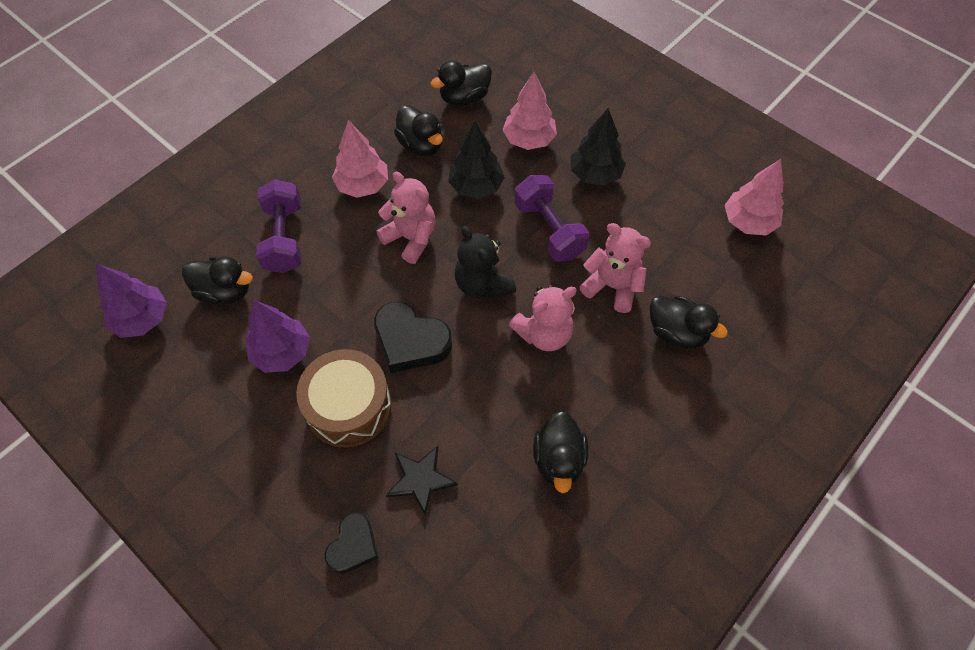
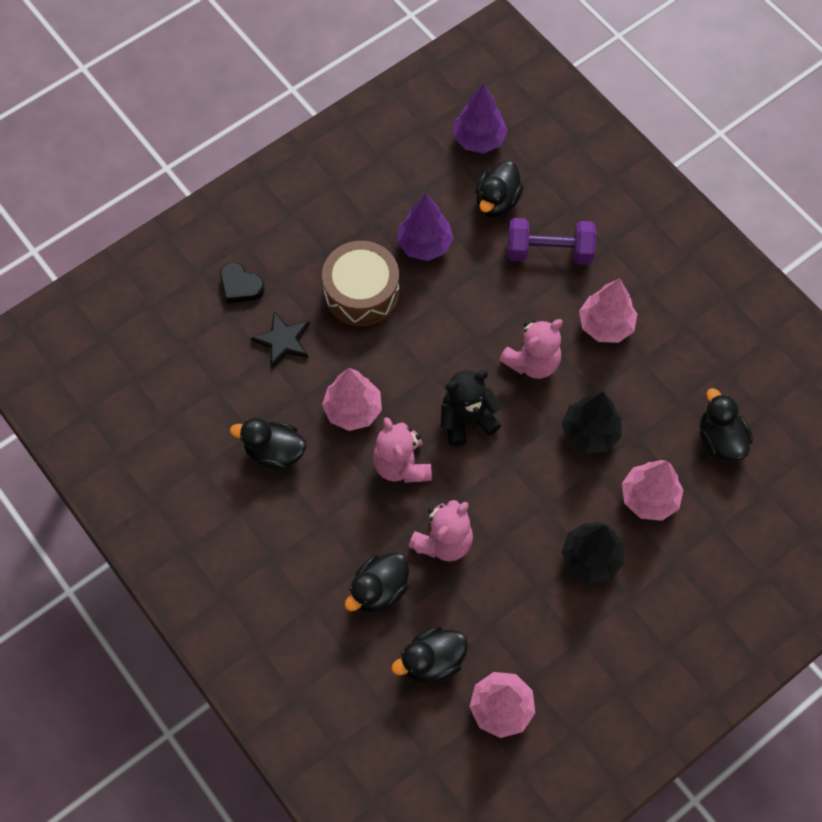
camera: 100 degrees right, 5 degrees up
black heart [374,301,452,373] -> none
black duck [394,105,443,156] -> black duck moved to [391,627,468,683]
purple dumbbell [514,175,590,262] -> none
none -> pink tree [322,368,382,431]

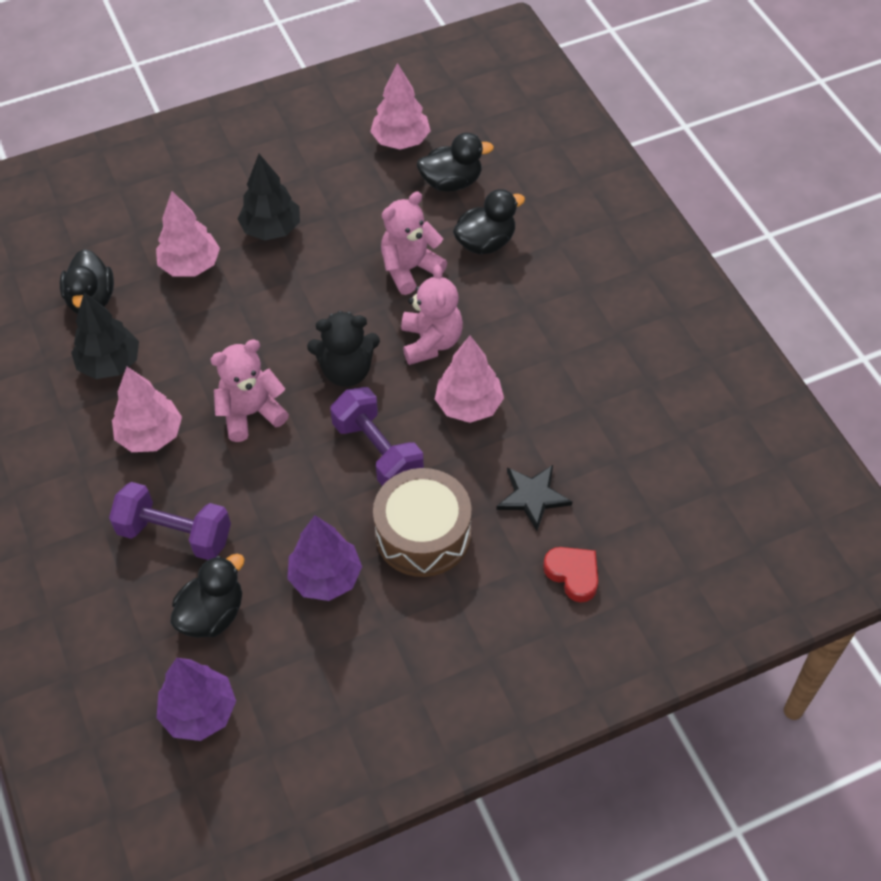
camera: 165 degrees left, 10 degrees down
black heart [220,262,265,303] -> red heart [543,547,598,602]
black duck [230,418,306,471] -> none
black tree [562,392,622,453] -> black tree moved to [71,292,139,379]
none -> purple dumbbell [330,387,424,486]

